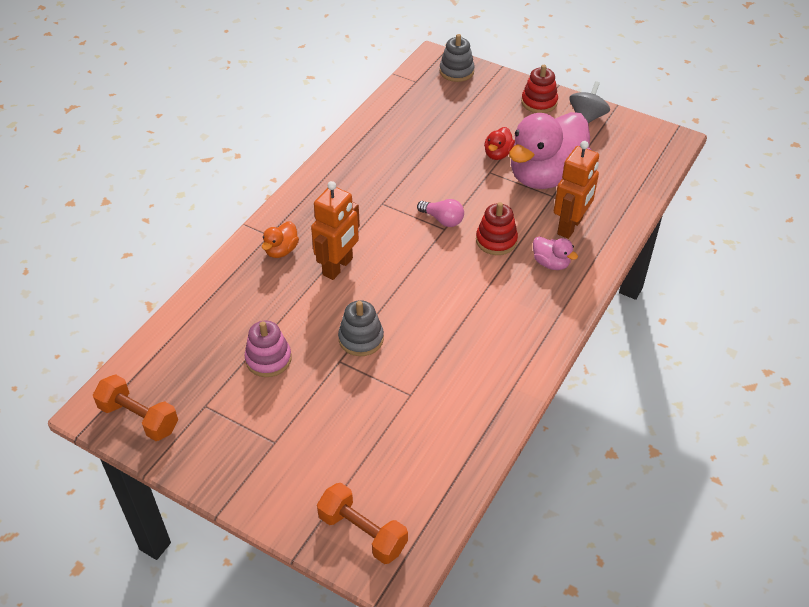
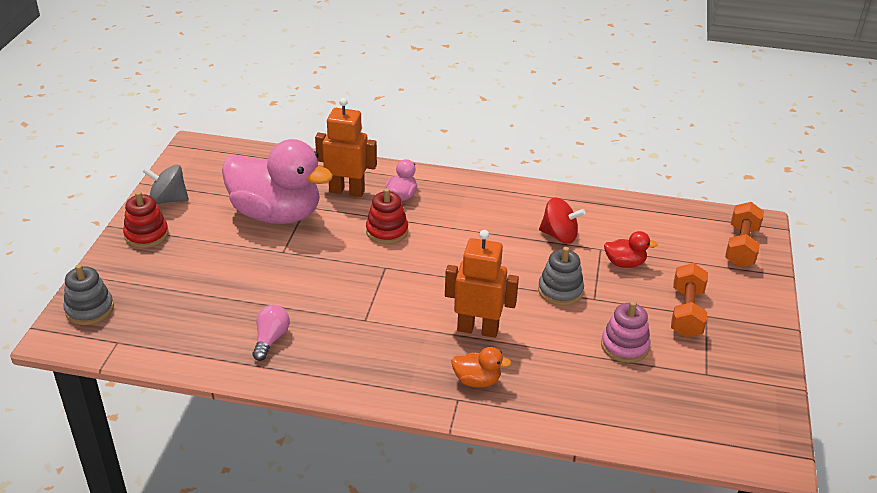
camera: 110 degrees left, 10 degrees down
orange dumbbell [93,374,178,441] -> orange dumbbell moved to [671,263,708,338]
pink light bulb [417,199,464,227] -> pink light bulb moved to [253,305,290,361]
red duck [484,127,515,160] -> red duck moved to [604,231,658,268]
none -> red spinning top [539,197,585,244]

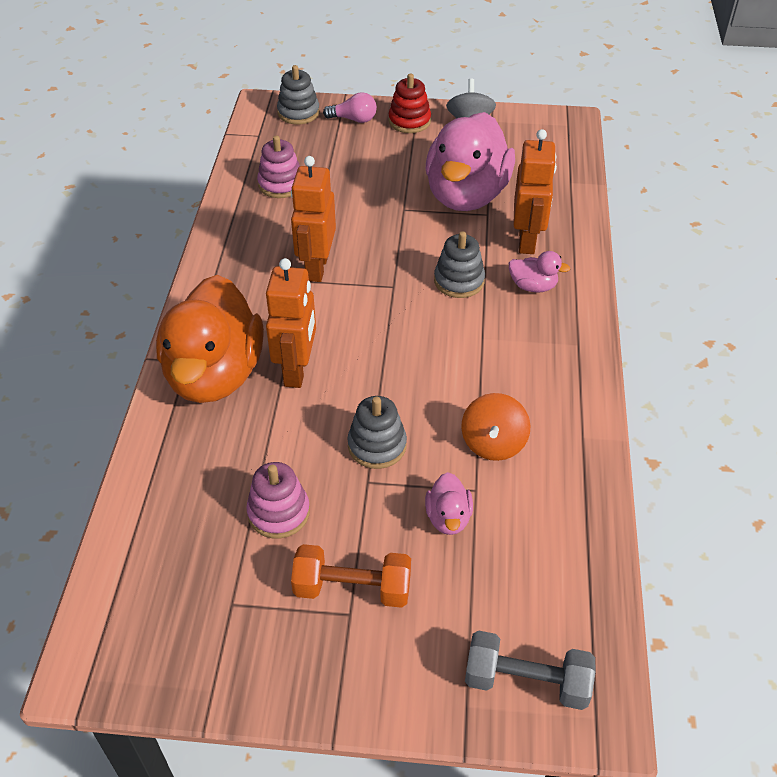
camera: 85 degrees right, 10 degrees up
pink light bulb [253,305,290,361] -> pink light bulb moved to [323,92,377,123]
red stacking toy [366,188,408,244] -> grey stacking toy [434,231,485,298]
orange duck [451,347,511,388] -> orange duck [156,275,264,403], size x2.42
red spinning top [539,197,585,244] -> orange spinning top [461,393,530,461]
red duck [604,231,658,268] -> pink duck [425,472,473,535]
orange dumbbell [725,202,764,267] -> grey dumbbell [465,630,596,710]
none -> pink stacking toy [257,136,300,198]
none -> orange robot [291,156,336,282]

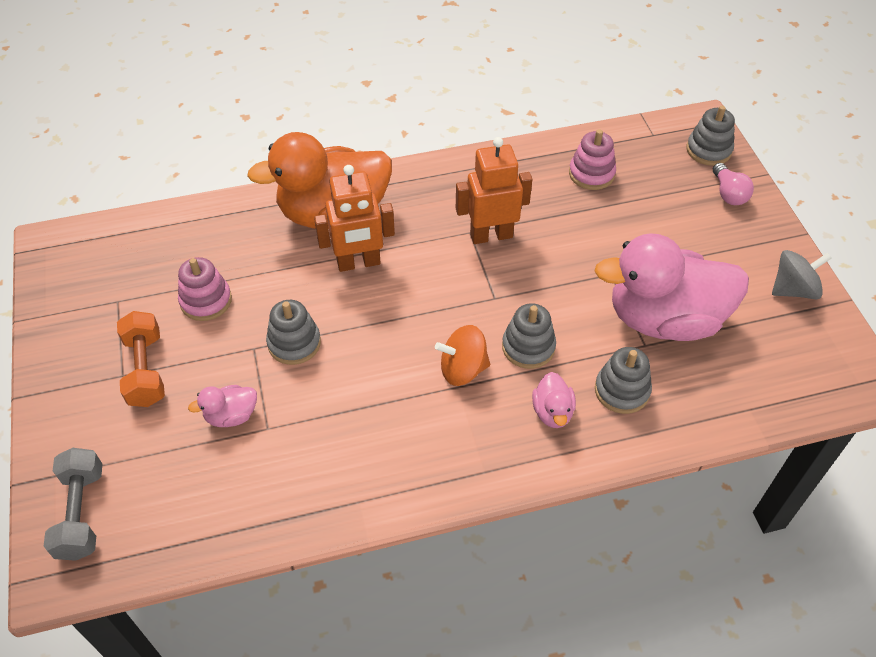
camera: 70 degrees right, 5 degrees up
red stacking toy [388,73,431,133] -> none
orange spinning top [461,393,530,461] -> orange spinning top moved to [435,325,490,386]
orange robot [513,129,557,254] -> grey stacking toy [595,347,652,414]

